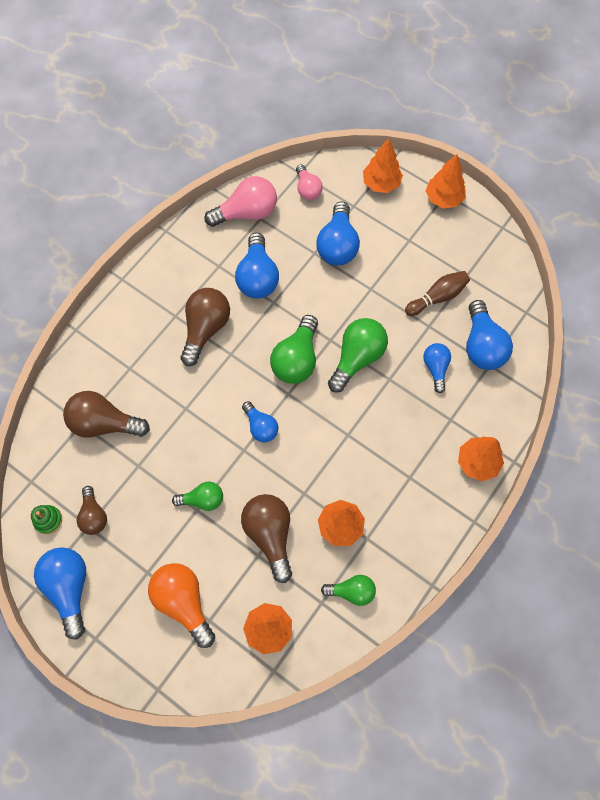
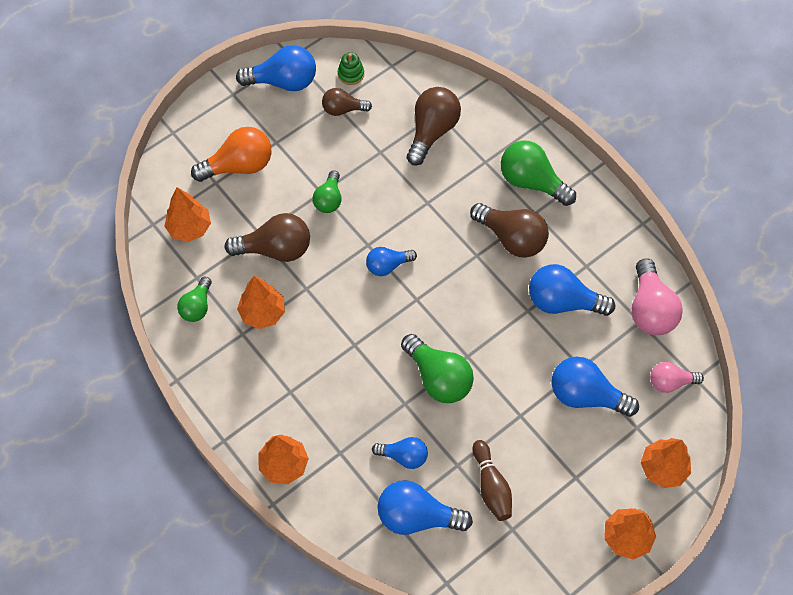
camera: 105 degrees right, 5 degrees down
green light bulb [270,315,318,384] -> green light bulb moved to [501,141,576,206]

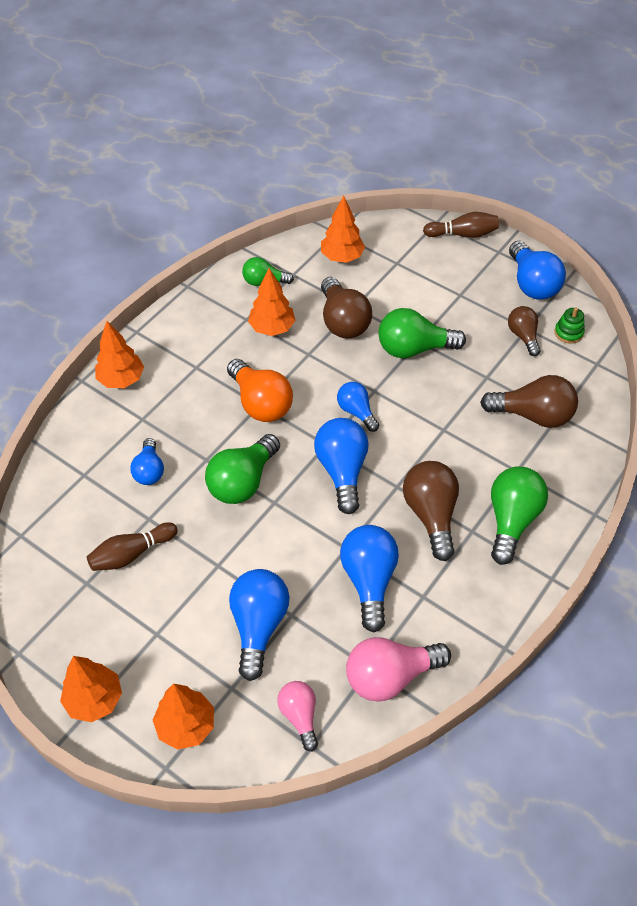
camera: 75 degrees right, 10 degrees down
orange light bulb [191,127,272,182] -> orange light bulb moved to [227,359,293,422]
green light bulb [313,170,341,213] -> green light bulb [378,308,466,358], size x1.65
blue light bulb [378,480,473,535] -> blue light bulb moved to [314,418,369,514]
brown light bulb [470,203,549,258] -> brown light bulb turned 150 degrees clockwise [403,461,459,561]
none -> brown bowling pin [423,212,499,238]

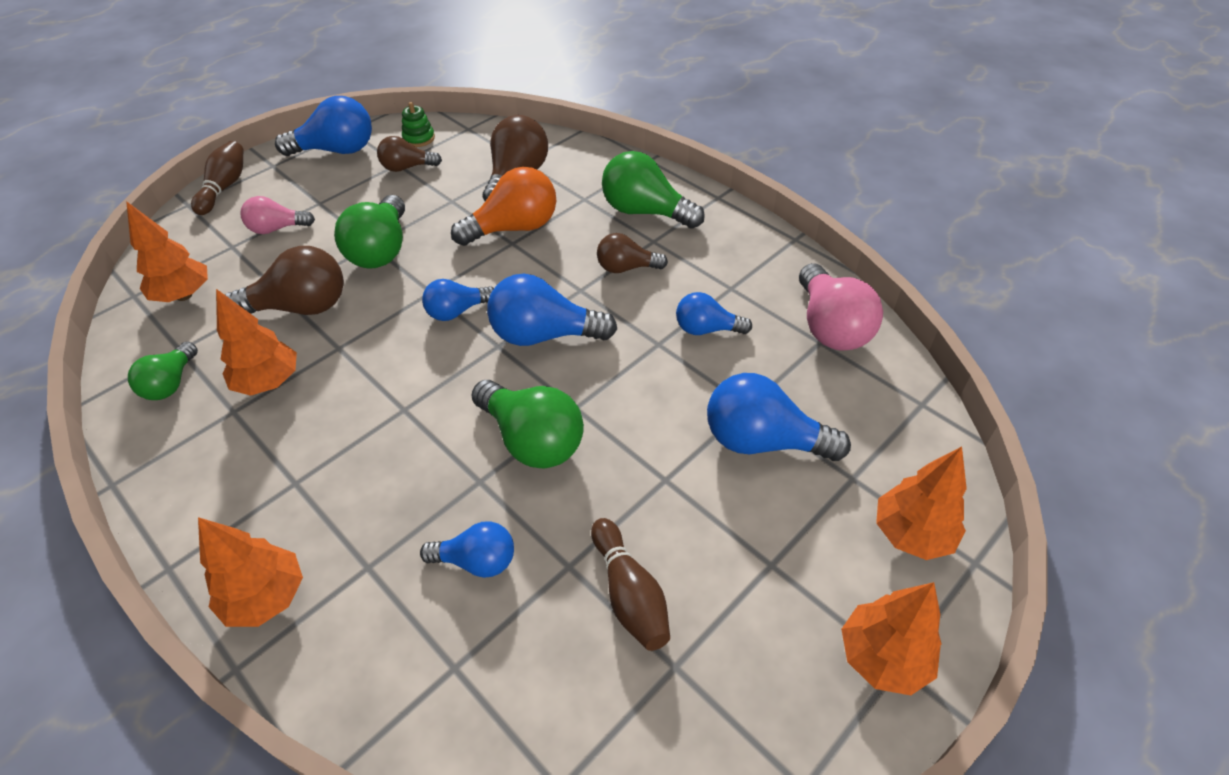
camera: 80 degrees left, 5 degrees down
orange light bulb [227,359,293,422] -> orange light bulb moved to [451,167,556,246]
pink light bulb [277,681,318,752] -> pink light bulb moved to [241,196,315,234]
blue light bulb [340,525,399,632] -> blue light bulb [676,292,752,335], size x0.61
brown light bulb [403,461,459,561] -> brown light bulb [597,233,668,273], size x0.61

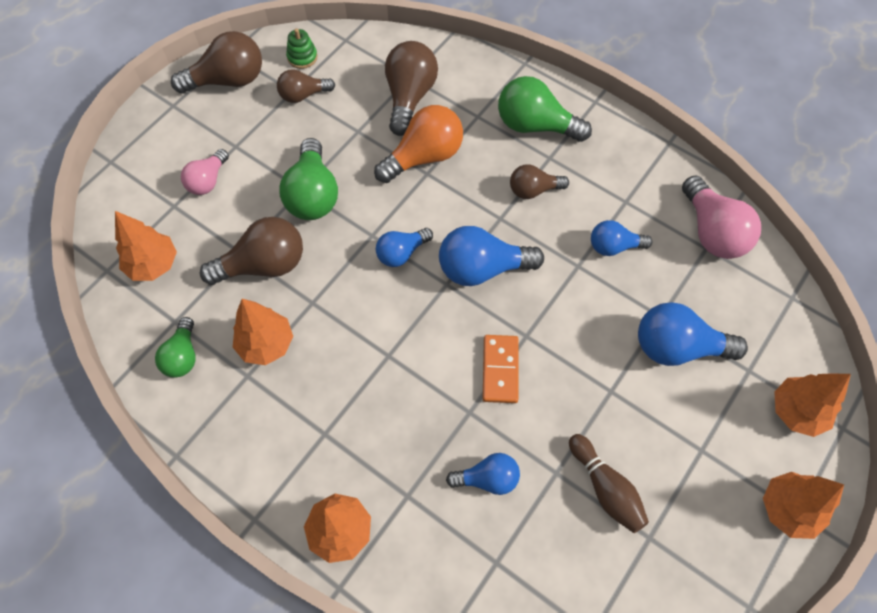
camera: 10 degrees left, 15 degrees up
brown bowling pin [191,141,244,215] -> none
pink light bulb [241,196,315,234] -> pink light bulb turned 45 degrees counterclockwise [181,149,229,195]
blue light bulb [275,96,372,156] -> brown light bulb [171,31,262,93]
green light bulb [471,380,584,469] -> orange domino [483,335,519,403]

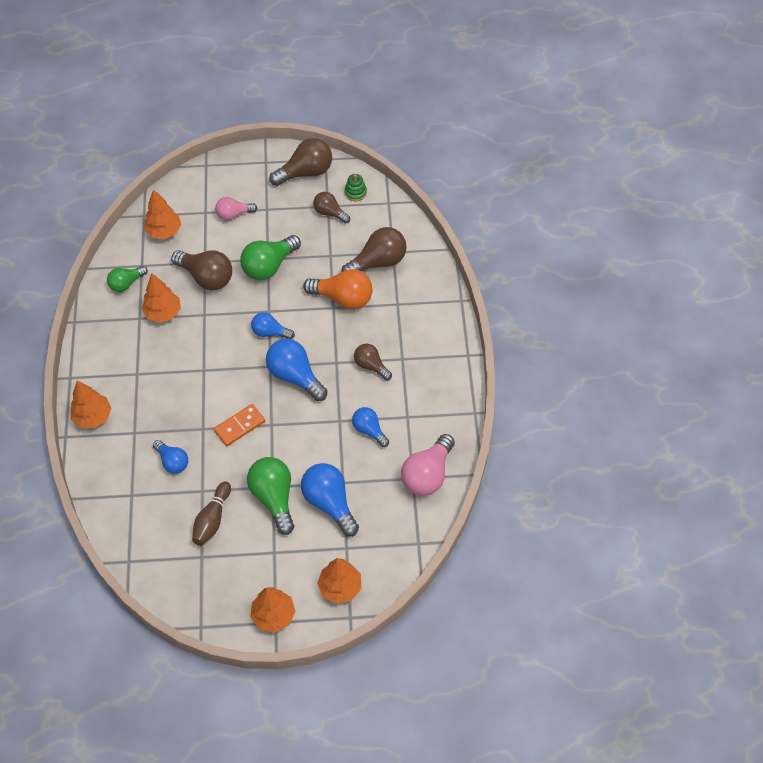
camera: 50 degrees right, 5 degrees down
brown light bulb [171,31,262,93] -> brown light bulb turned 60 degrees counterclockwise [269,138,332,186]
green light bulb [498,76,592,142] -> green light bulb moved to [247,457,294,535]

